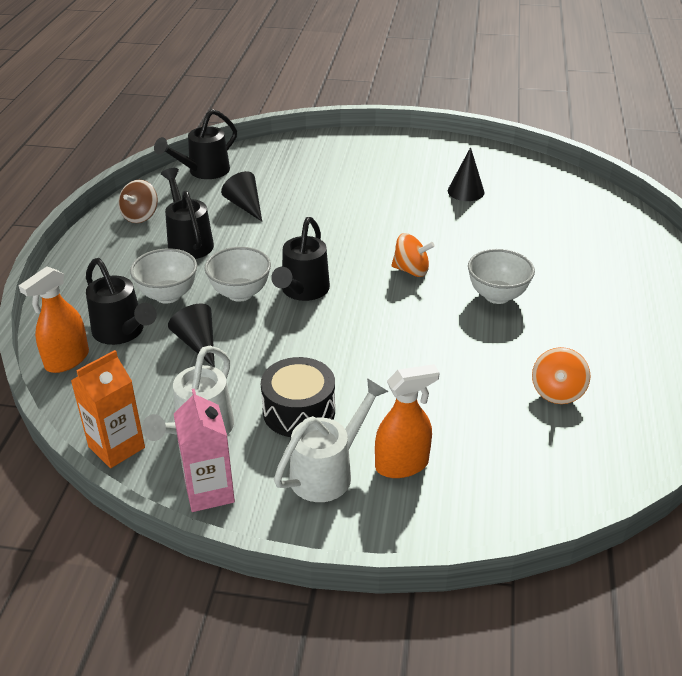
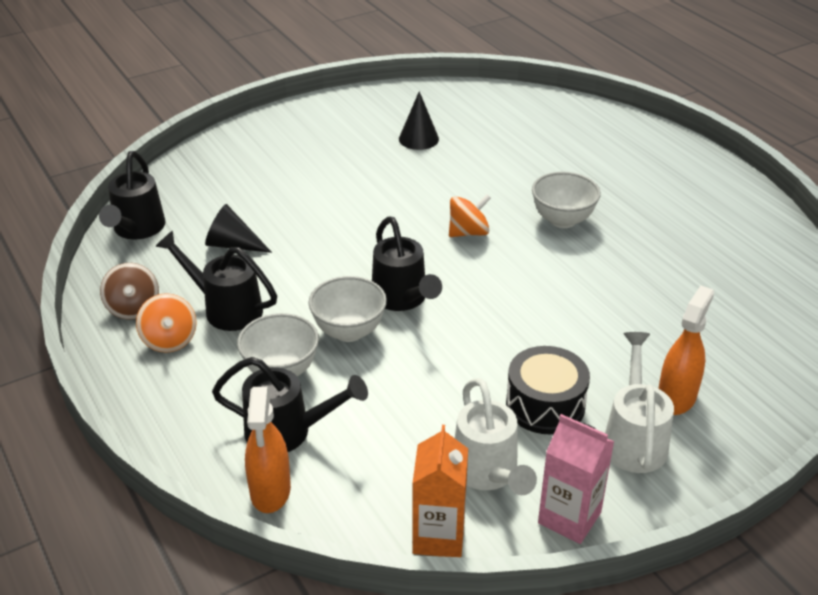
camera: 40 degrees left, 0 degrees up
black cone [168,304,215,367] -> none
orange spinning top [532,347,591,404] -> orange spinning top moved to [136,293,197,353]

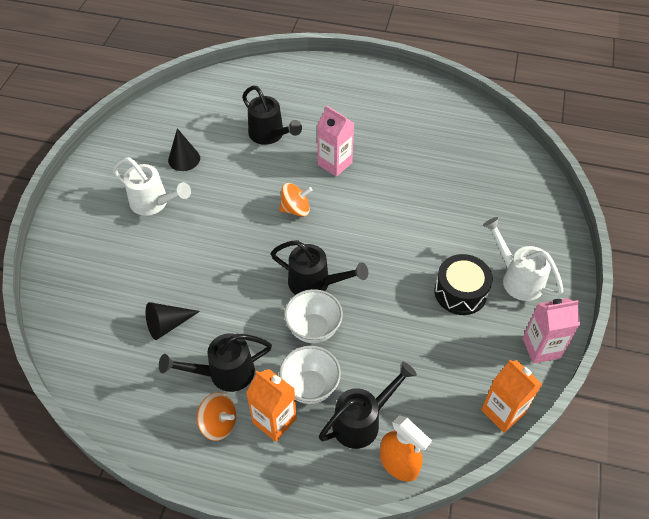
camera: 45 degrees left, 15 degrees up
black watering can [99,151,166,239] -> black watering can moved to [242,86,302,145]
brown spinning top [100,263,159,320] -> none
orange spinning top [449,194,491,237] -> orange spinning top turned 60 degrees clockwise [280,183,312,217]
white watering can [455,378,537,495] -> white watering can moved to [113,157,191,216]
white bowl [532,172,601,228] -> pink carton [317,105,354,177]
orange spray bottle [658,285,714,415] -> none
none -> orange carton [246,369,297,442]

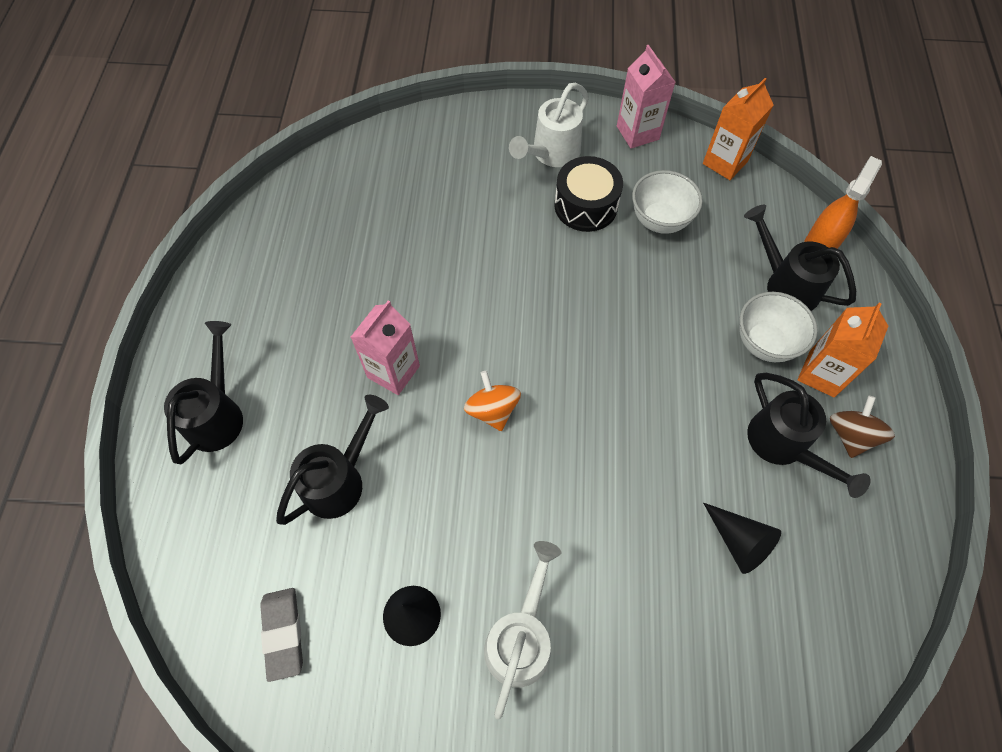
camera: 100 degrees left, 10 degrees up
orange spinning top [197,392,237,441] -> brown spinning top [830,396,895,458]
black watering can [271,240,368,295] -> black watering can moved to [164,321,243,464]
white bowl [284,289,343,343] -> white bowl moved to [632,170,703,234]
none -> grey eraser [260,588,303,682]

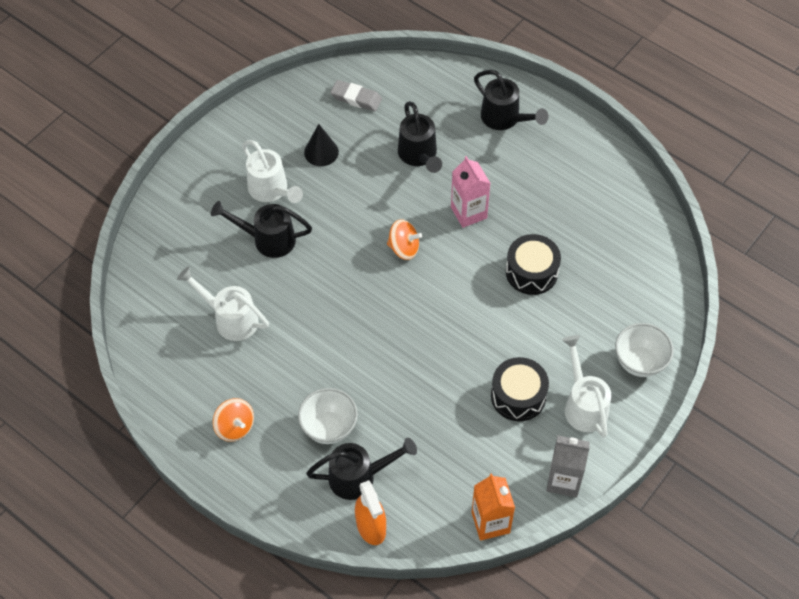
camera: 125 degrees right, 5 degrees down
pink carton [617,45,676,148] -> grey carton [546,435,590,498]
white bowl [632,170,703,234] -> white bowl moved to [615,323,674,377]
black cone [703,502,781,574] -> white watering can [177,267,269,341]
black watering can [747,373,871,498] -> black watering can moved to [211,201,312,258]
orange carton [798,303,888,397] -> none
brown spinning top [830,396,895,458] -> orange spinning top [213,398,254,442]
none -> black drum [506,234,561,295]

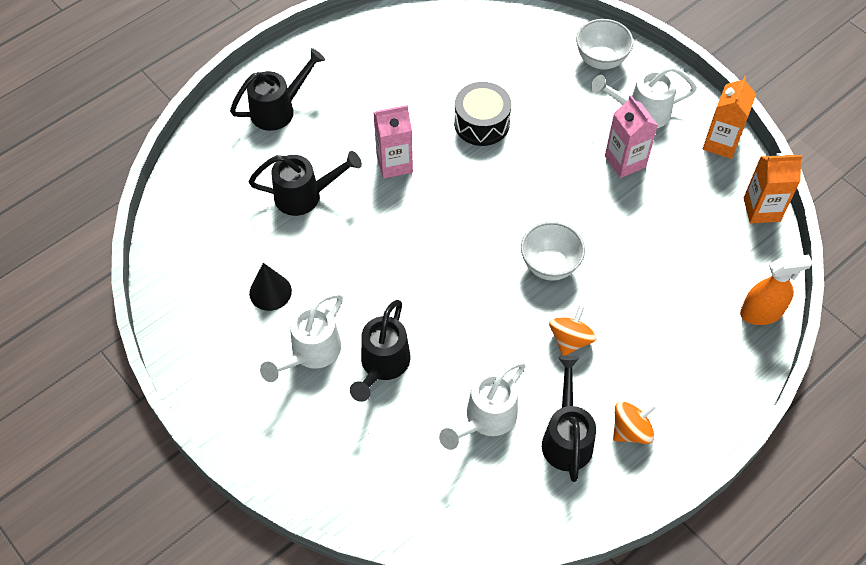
camera: 80 degrees left, 0 degrees up
white watering can [242,140,303,203] -> white watering can turned 150 degrees clockwise [260,293,343,382]
white bowl [298,388,358,444] -> white bowl moved to [521,222,585,281]
black watering can [306,438,417,500] -> black watering can moved to [542,355,596,482]
grey eraser [330,80,382,112] -> none
orange spinning top [387,219,422,260] -> orange spinning top moved to [549,305,596,355]
black drum [491,357,549,421] -> pink carton [605,95,658,178]
grey carton [546,435,590,498] -> orange carton [703,76,756,159]

